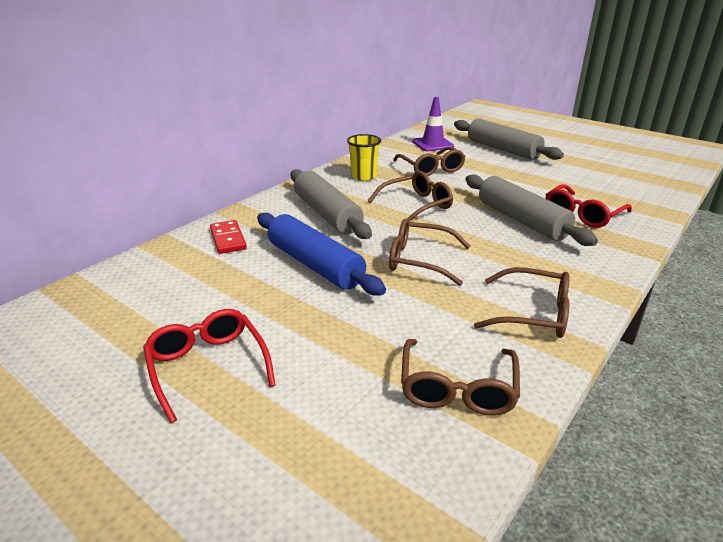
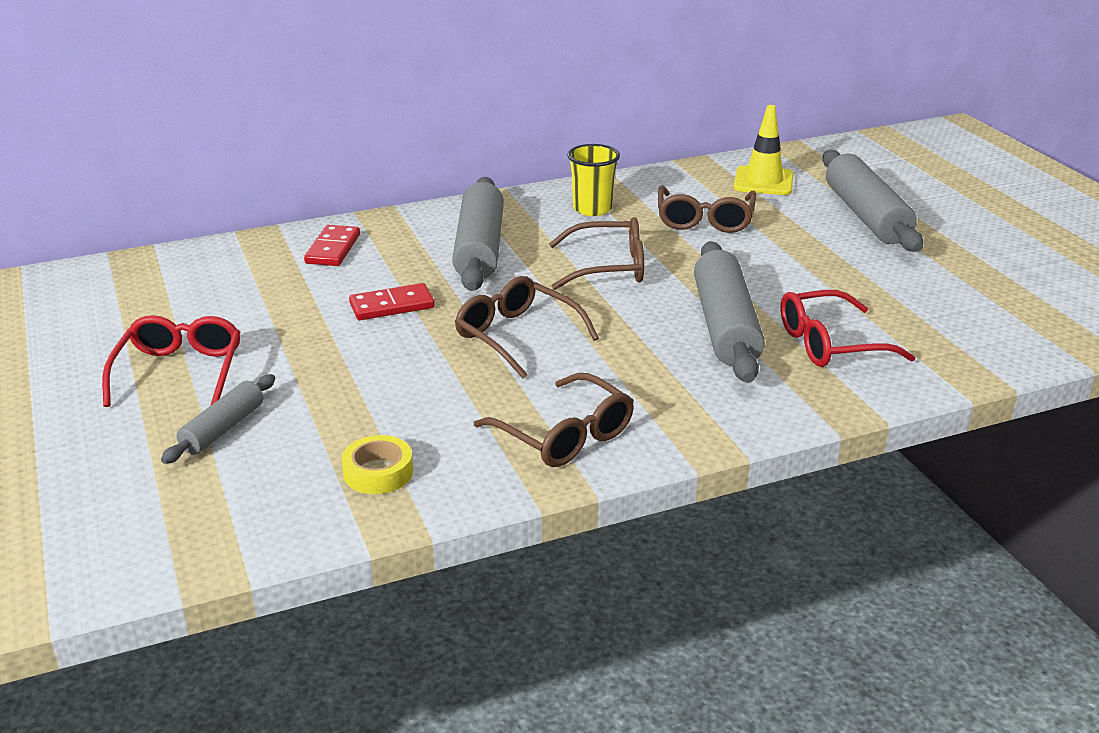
camera: 30 degrees right, 0 degrees up
blue rolling pin [257,212,386,296] -> red domino [349,283,435,320]
brown glasses [401,339,520,416] -> yellow tape [342,435,413,494]
purple traffic cone [413,97,454,151] -> yellow traffic cone [734,105,794,195]
none -> grey rolling pin [161,374,275,464]

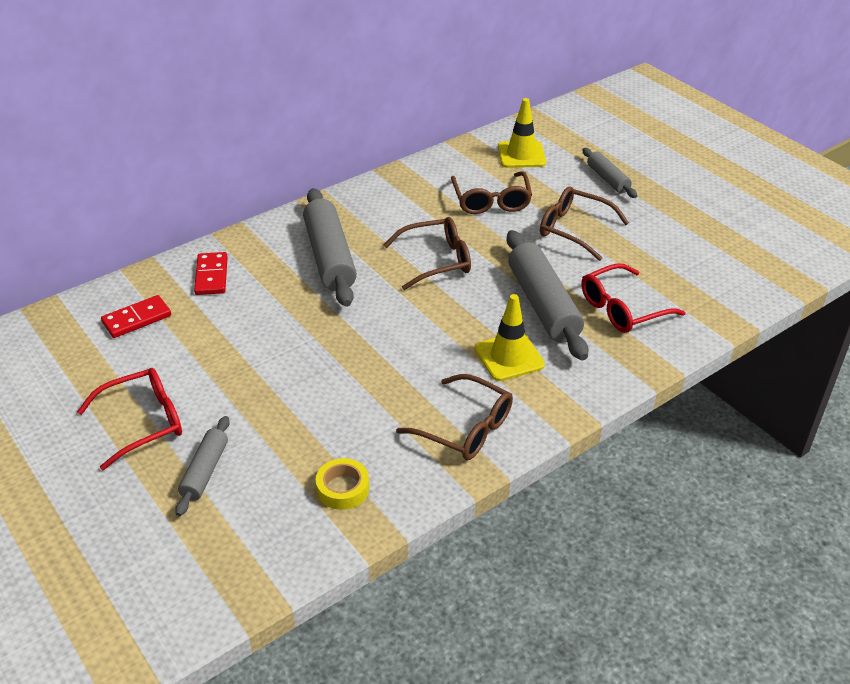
camera: 15 degrees left, 10 degrees up
red glasses [102,315,241,407] -> red glasses turned 75 degrees clockwise [77,368,182,470]
red domino [349,283,435,320] -> red domino moved to [101,295,171,338]
brown glasses [455,276,599,378] -> brown glasses moved to [540,187,629,261]
yellow cup [567,144,620,216] -> none
grey rolling pin [822,150,923,252] -> grey rolling pin [582,148,637,198], size x0.55
none -> yellow traffic cone [475,294,545,381]

